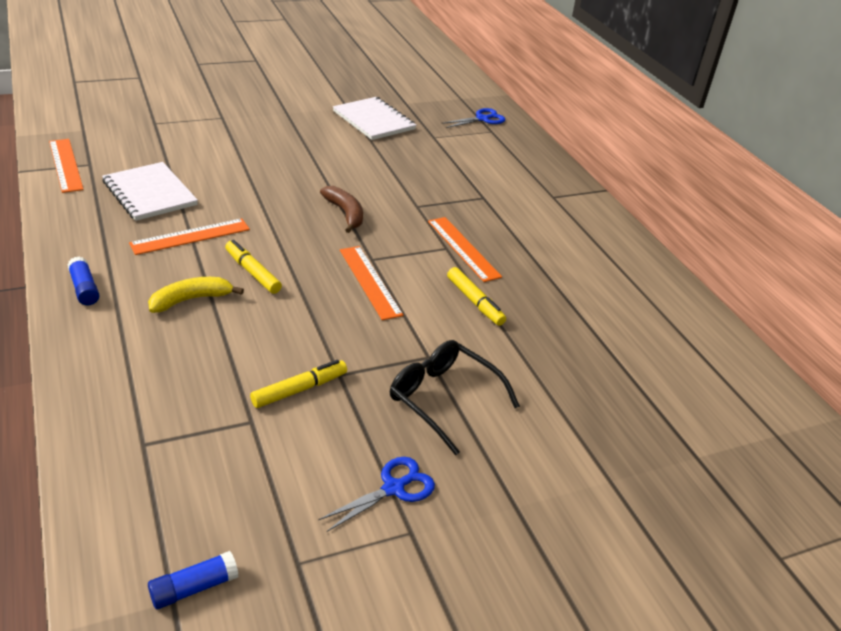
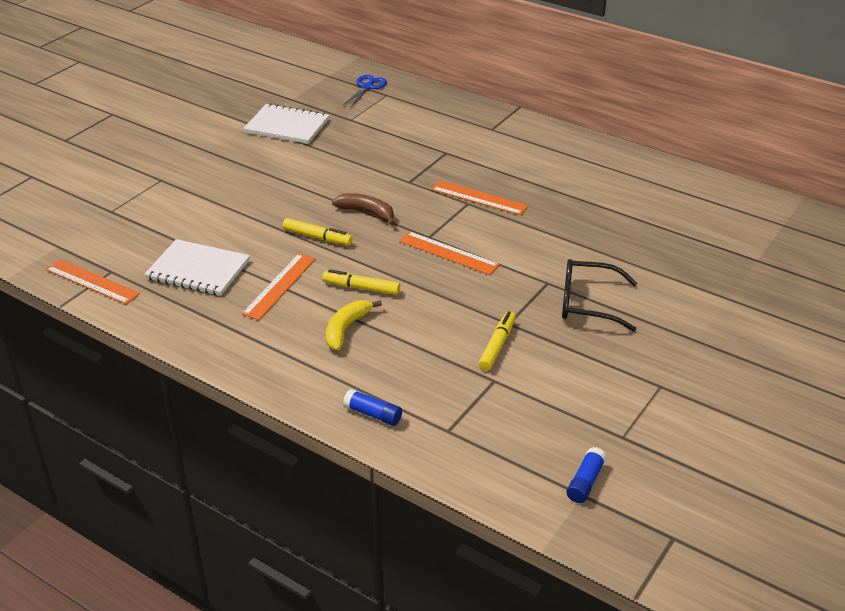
camera: 30 degrees left, 0 degrees up
blue glue stick [67,256,100,305] -> blue glue stick moved to [343,389,402,426]
blue scissors [318,457,435,532] -> none
yellow marker [447,267,506,326] -> yellow marker moved to [283,218,353,246]

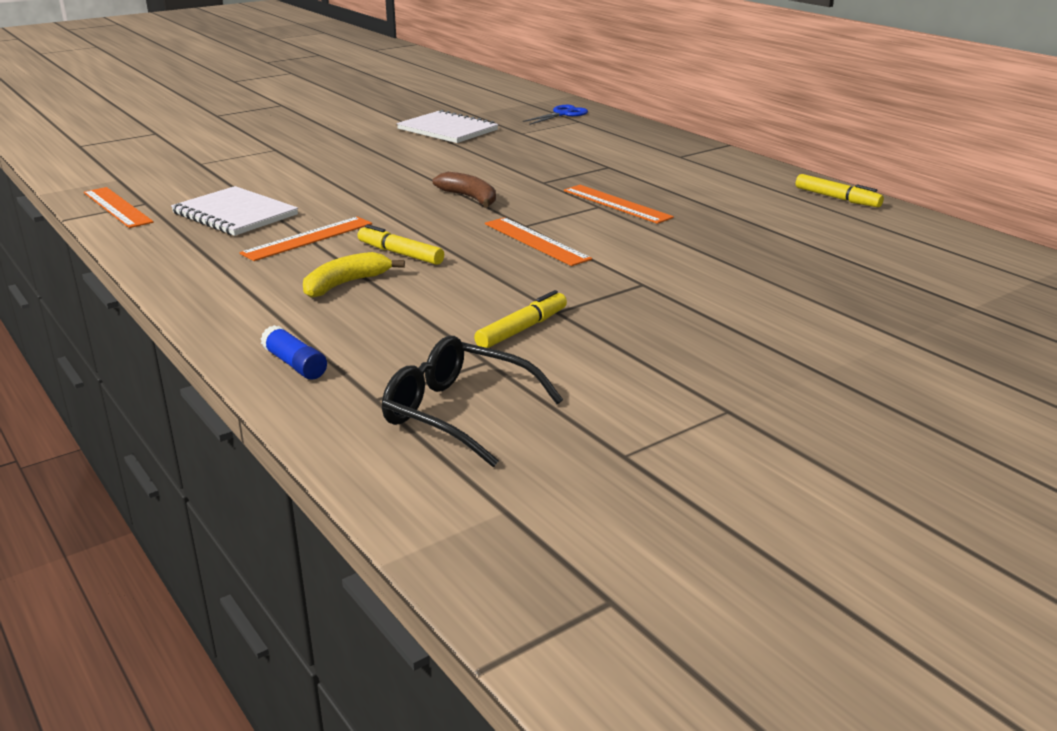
camera: 20 degrees right, 10 degrees down
yellow marker [283,218,353,246] -> yellow marker moved to [796,174,884,207]
black glasses [562,259,637,332] -> black glasses moved to [382,336,563,467]
blue glue stick [567,447,607,503] -> none

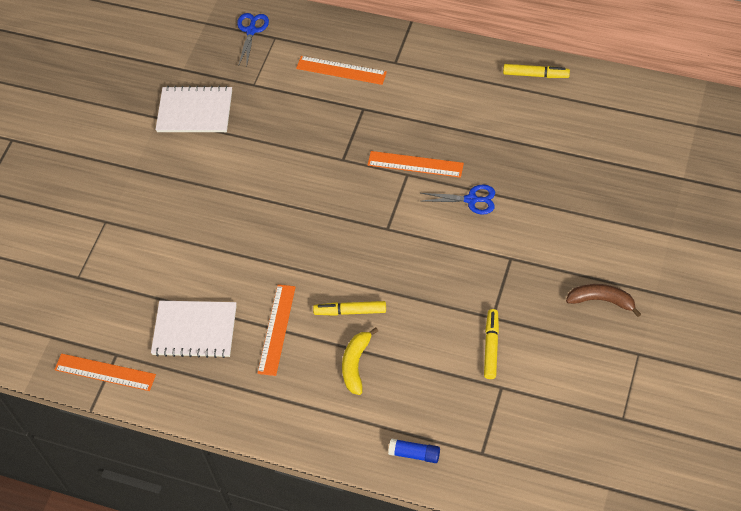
camera: 30 degrees left, 30 degrees up
black glasses [382,336,563,467] -> none
brown banana [433,172,496,207] -> brown banana moved to [566,284,641,317]
orange ruler [485,217,592,266] -> orange ruler moved to [296,56,387,85]
none -> blue scissors [421,184,495,214]

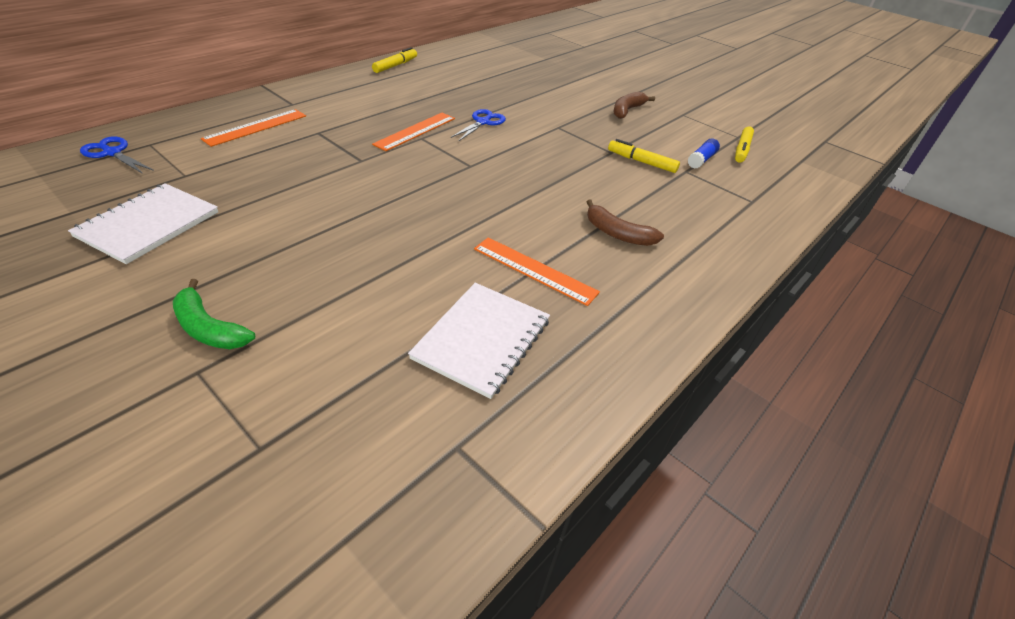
camera: 75 degrees left, 15 degrees down
orange ruler [54,353,156,391] -> none
yellow marker [313,301,386,316] -> yellow marker moved to [735,127,754,163]
yellow banana [342,327,378,395] -> brown banana [587,200,664,246]
blue glue stick [388,438,440,463] -> blue glue stick moved to [687,139,720,169]
none -> green banana [173,279,255,349]

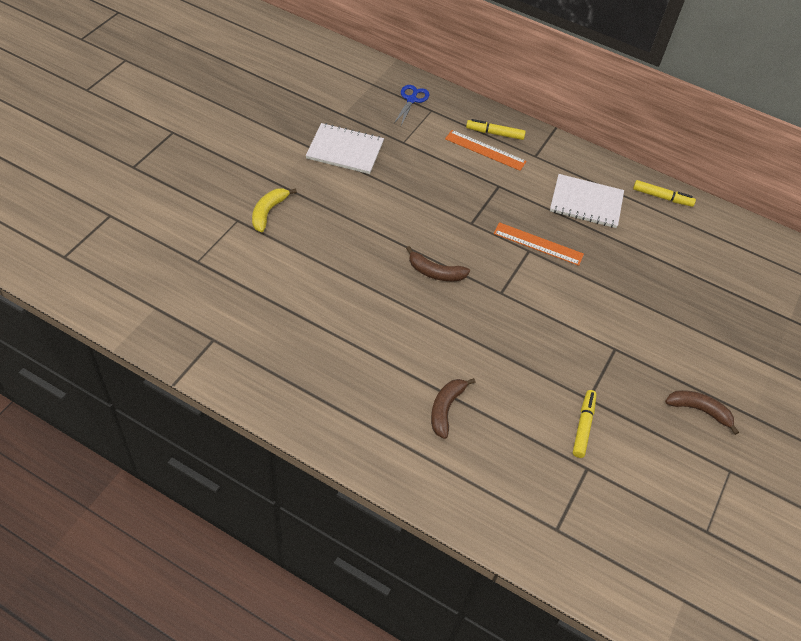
camera: 75 degrees right, 10 degrees up
green banana [173,279,255,349] -> yellow banana [252,188,297,232]
white notebook [408,283,550,399] -> white notebook moved to [550,174,624,228]
blue scissors [451,109,506,142] -> none
orange ruler [474,237,600,306] -> none
blue glue stick [687,139,720,169] -> none
yellow marker [735,127,754,163] -> yellow marker moved to [466,119,526,140]
none -> brown banana [406,246,470,281]

